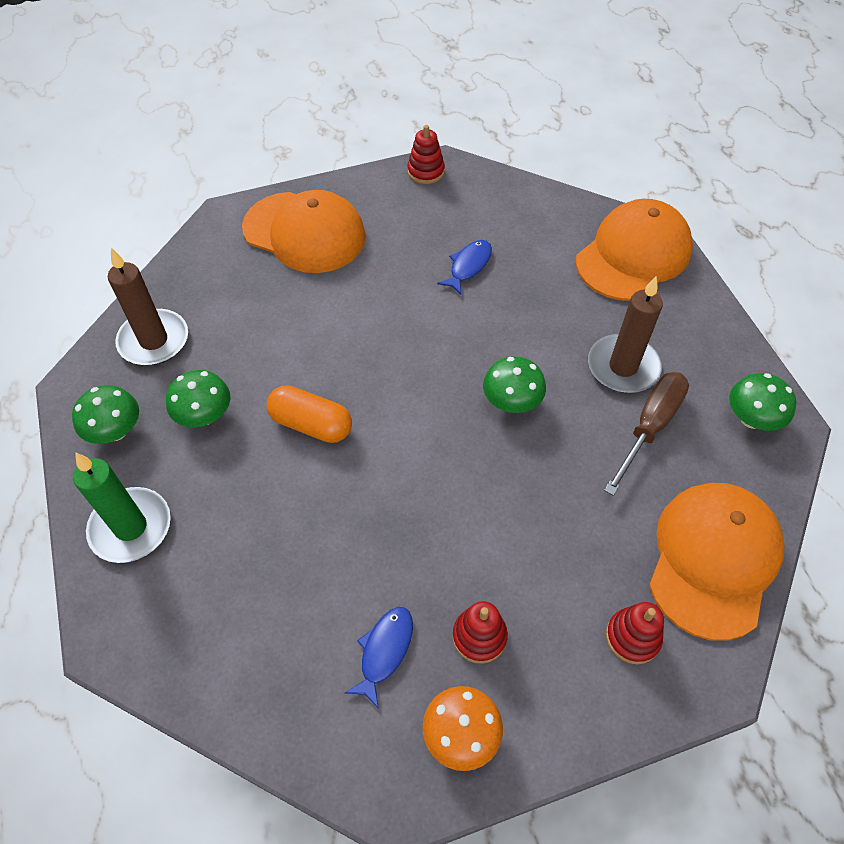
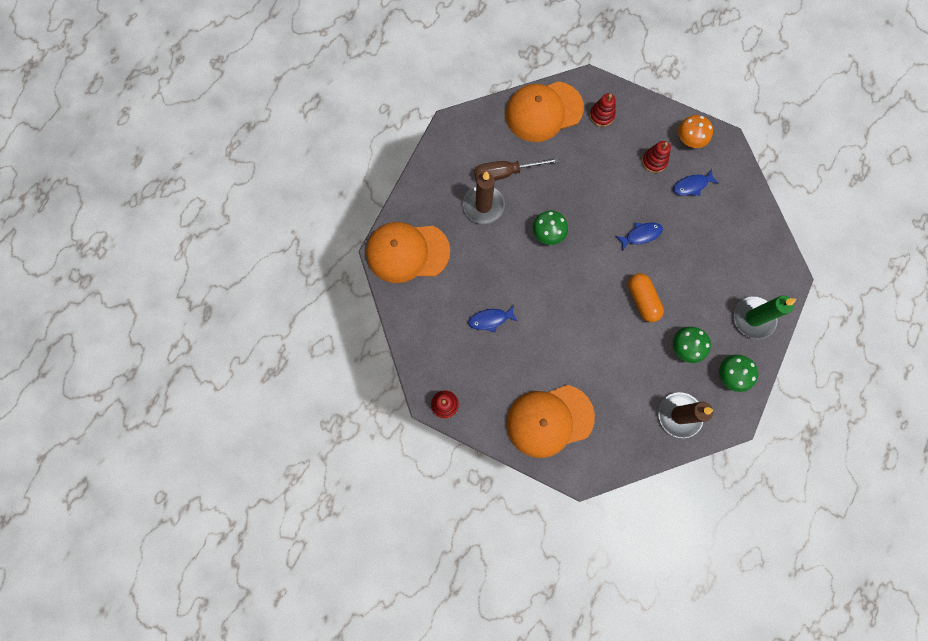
camera: 135 degrees left, 20 degrees up
orange cap [242,190,366,273] -> orange cap turned 90 degrees counterclockwise [506,385,595,458]
green mushroom [729,373,796,431] -> none
none -> blue fish [616,223,663,251]

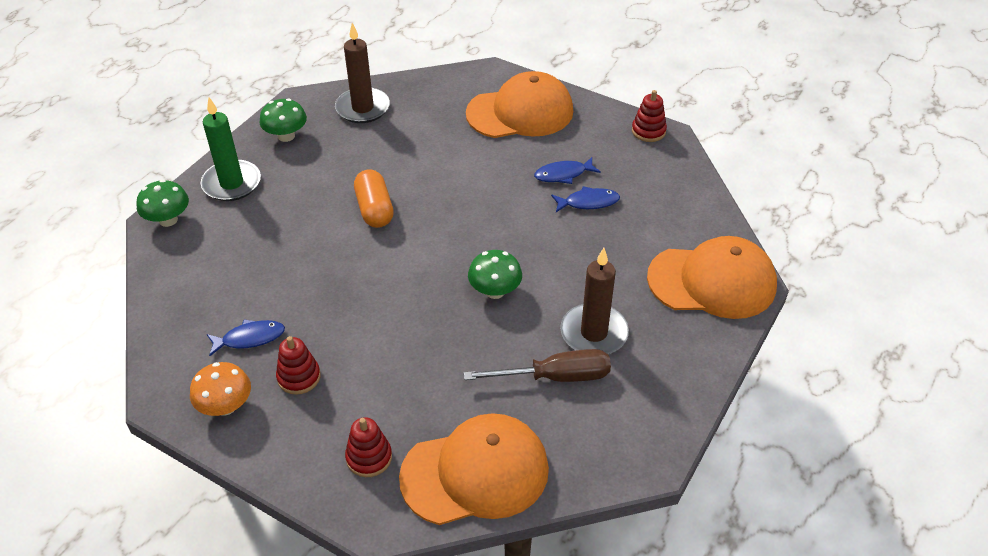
camera: 175 degrees left, 30 degrees down
blue fish [616,223,663,251] -> blue fish moved to [534,157,601,184]
green mushroom [673,327,711,363] -> green mushroom moved to [136,180,189,227]

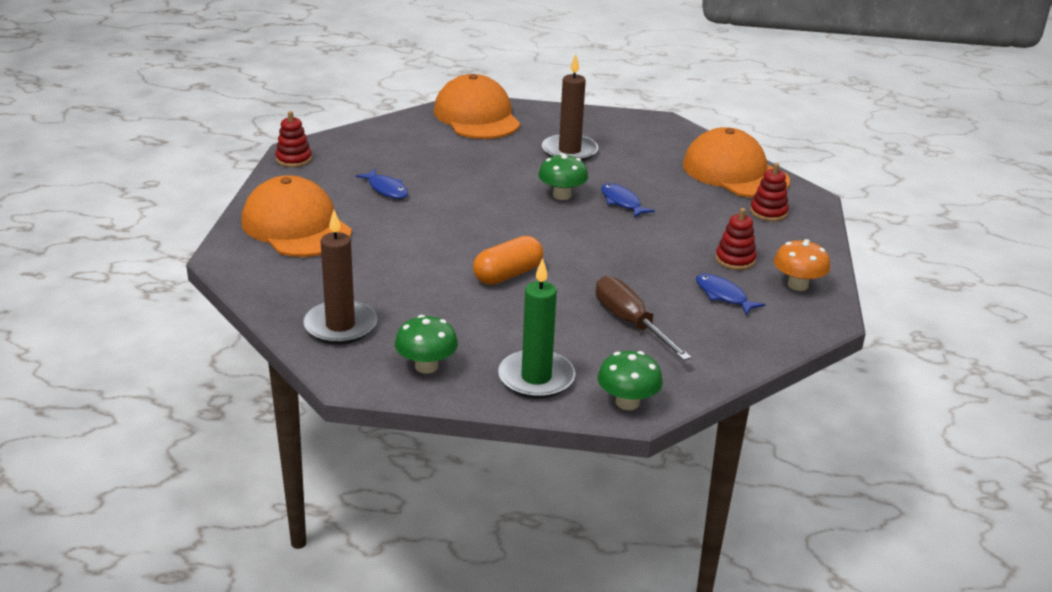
camera: 115 degrees left, 15 degrees down
brown screwdriver [464,349,611,382] -> brown screwdriver moved to [596,276,692,361]
blue fish [551,186,620,212] -> blue fish moved to [601,183,655,218]

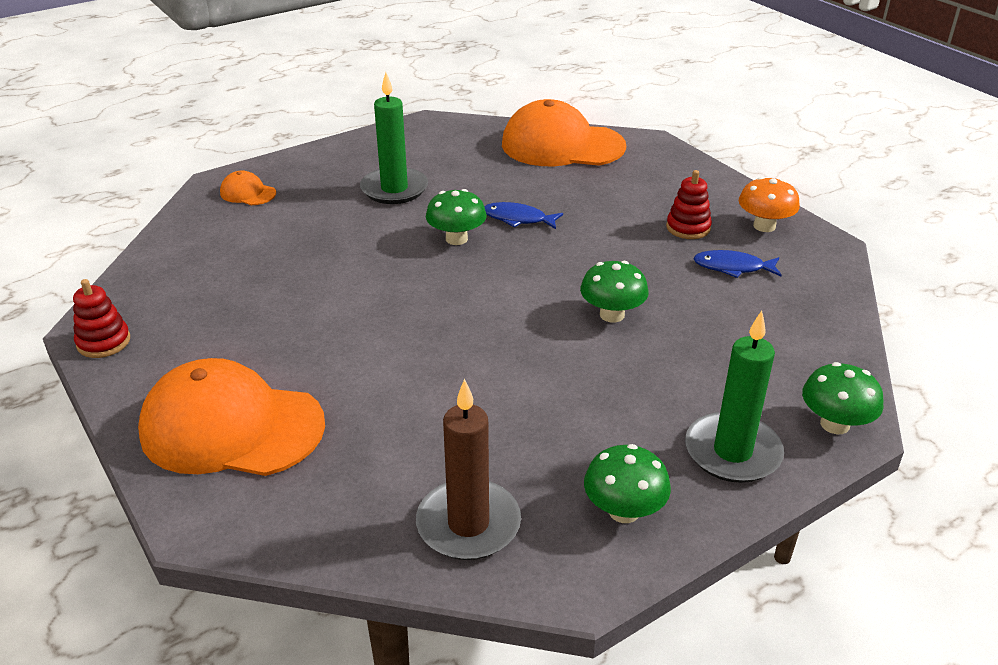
camera: 40 degrees left, 5 degrees up
blue fish [355,169,408,199] -> none
orange cap [434,74,520,139] -> orange cap [220,170,276,205], size x0.44
orange capsule [473,236,543,285] -> none
brown candle [542,54,598,161] -> green candle [360,72,428,204]
brown screwdriver [596,276,692,361] -> none
red stacking toy [750,163,789,221] -> none
none -> green mushroom [580,261,649,322]

